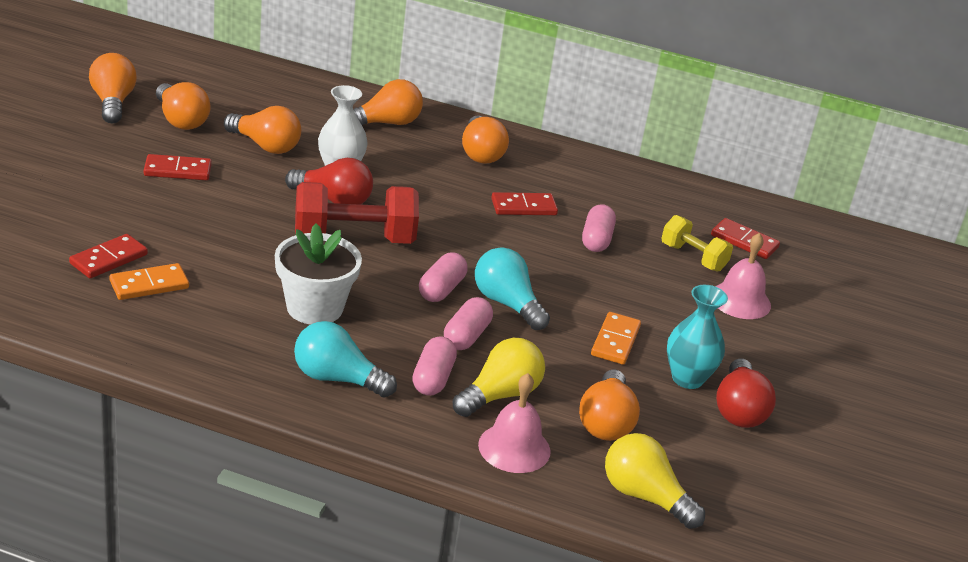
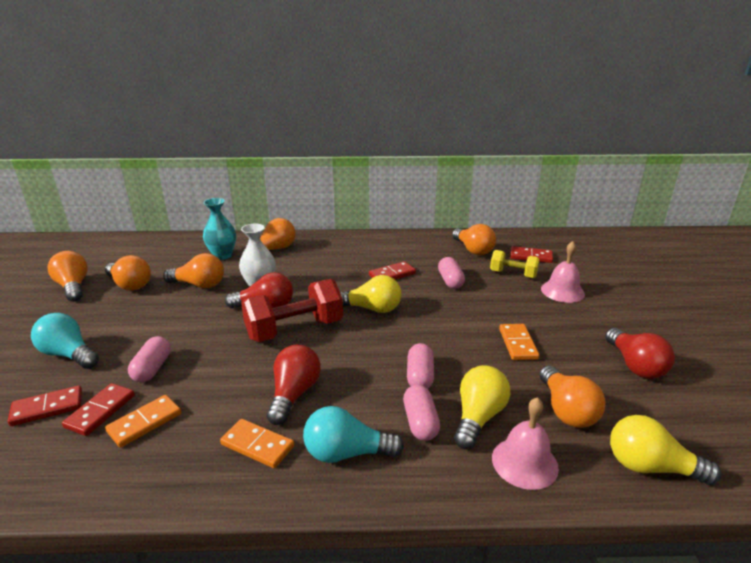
camera: 15 degrees left, 5 degrees down
red domino [144,154,212,180] -> red domino moved to [8,386,82,426]
white flower pot [275,224,362,325] -> red light bulb [267,345,321,425]
pink capsule [419,252,467,302] -> pink capsule moved to [128,336,171,382]
orange light bulb [462,116,509,164] -> orange light bulb moved to [452,224,496,255]
turquoise light bulb [475,248,550,330] -> turquoise light bulb moved to [31,313,99,369]
turquoise vase [667,285,728,389] -> turquoise vase moved to [203,198,236,260]
none -> orange domino [220,419,294,468]
none -> yellow light bulb [340,275,402,313]

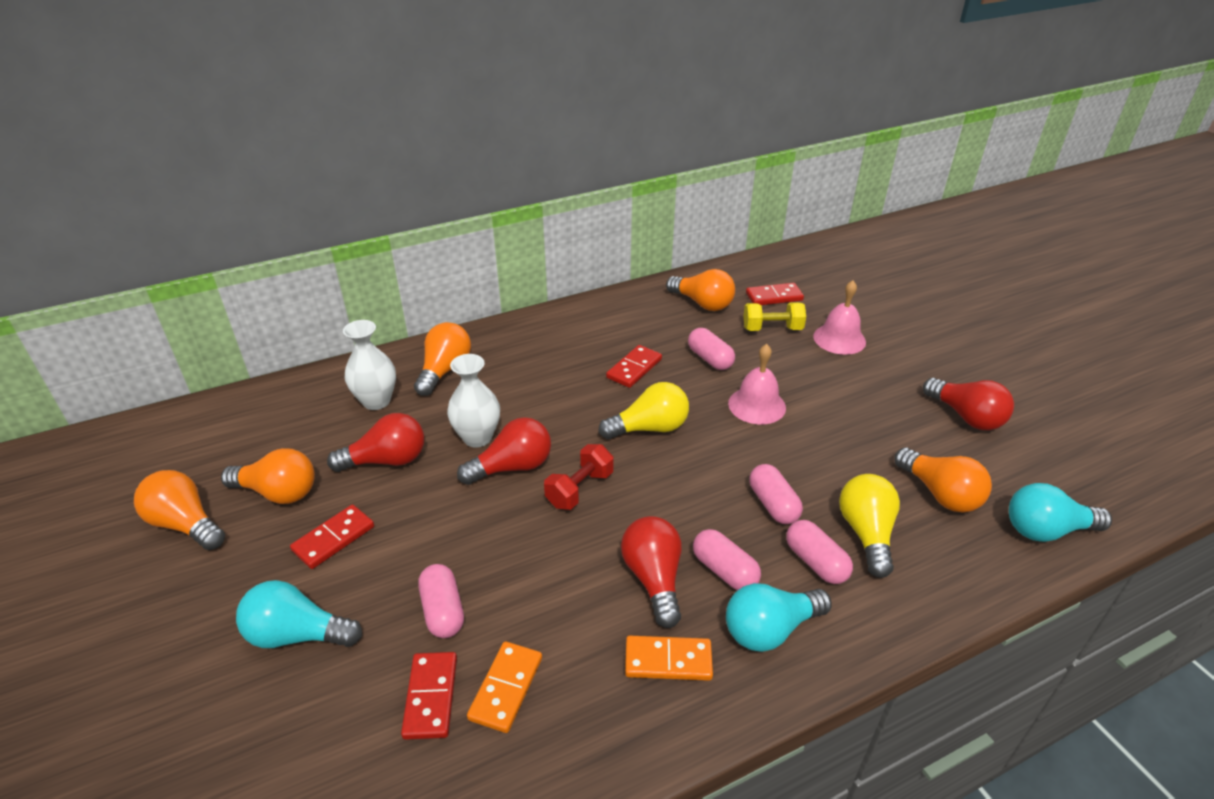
camera: 25 degrees left, 10 degrees up
red domino [8,386,82,426] -> red domino moved to [290,505,374,569]
orange light bulb [163,253,224,288] -> red light bulb [327,413,424,472]
turquoise vase [203,198,236,260] -> white vase [343,320,396,410]
red dumbbell [241,279,343,342] -> red dumbbell [544,444,613,510], size x0.58
pink bell [492,397,559,490] -> pink bell moved to [728,344,786,424]
orange domino [499,324,539,360] -> none
yellow light bulb [610,415,721,485] -> turquoise light bulb [1009,483,1112,542]
none -> pink capsule [693,529,761,590]

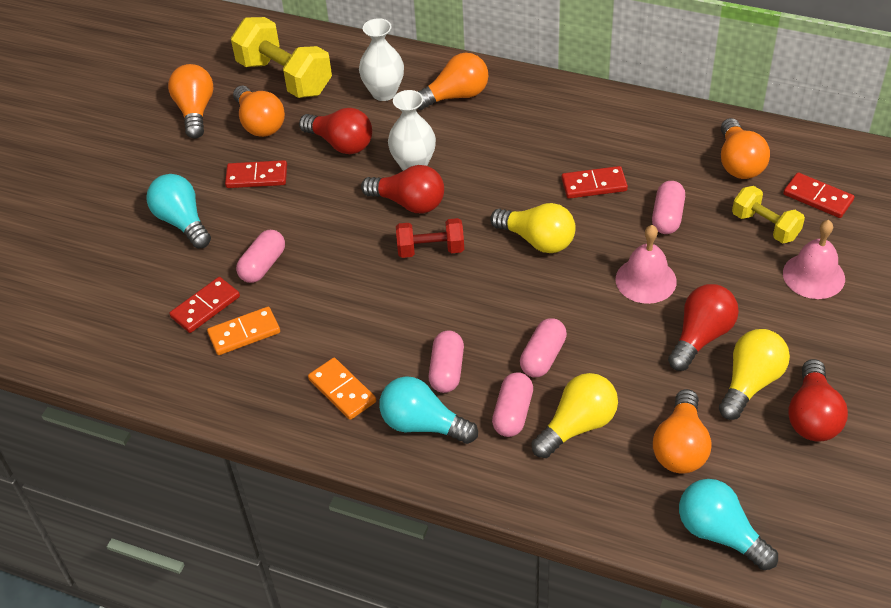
camera: 50 degrees right, 10 degrees up
red light bulb [621,516,682,628] -> red light bulb moved to [668,284,739,371]
none -> yellow dumbbell [231,17,332,98]
none -> yellow light bulb [719,329,790,420]

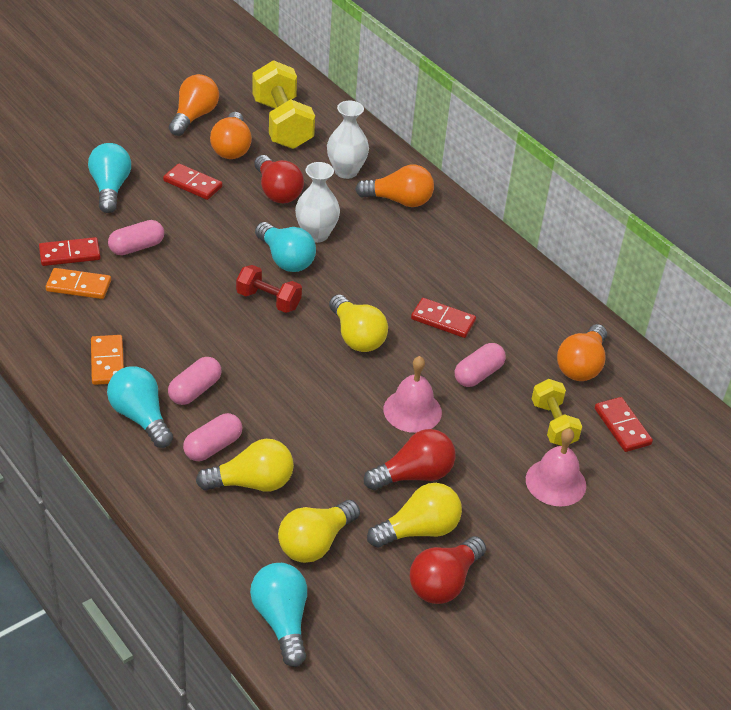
camera: 25 degrees right, 5 degrees down
red light bulb [361,165,444,213] -> turquoise light bulb [255,222,316,272]
pink capsule [520,318,567,377] -> none
orange light bulb [653,389,712,474] -> yellow light bulb [278,500,360,563]

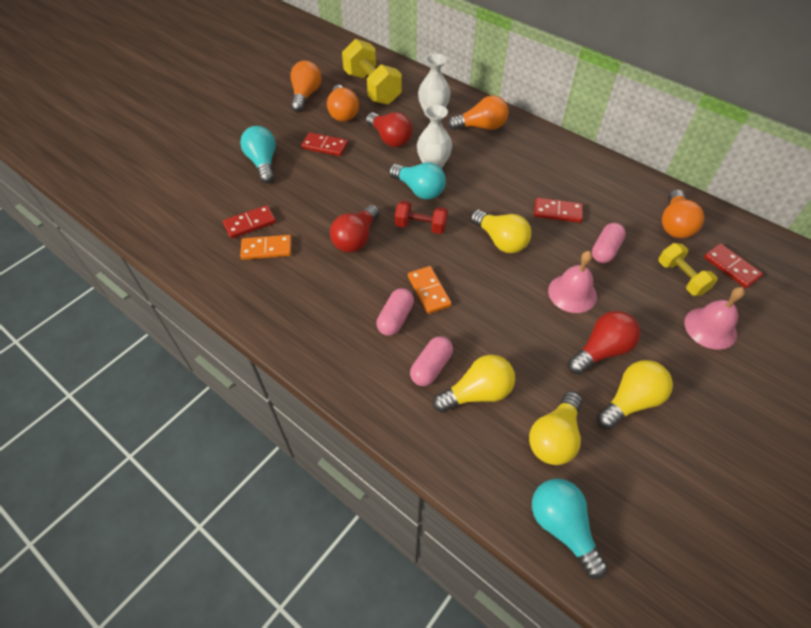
camera: 10 degrees left, 10 degrees up
orange domino [91,335,124,385] -> orange domino moved to [408,266,452,314]
turquoise light bulb [107,366,173,448] -> none
pink capsule [108,220,164,255] -> none
red light bulb [410,536,486,604] -> red light bulb moved to [330,205,380,253]

